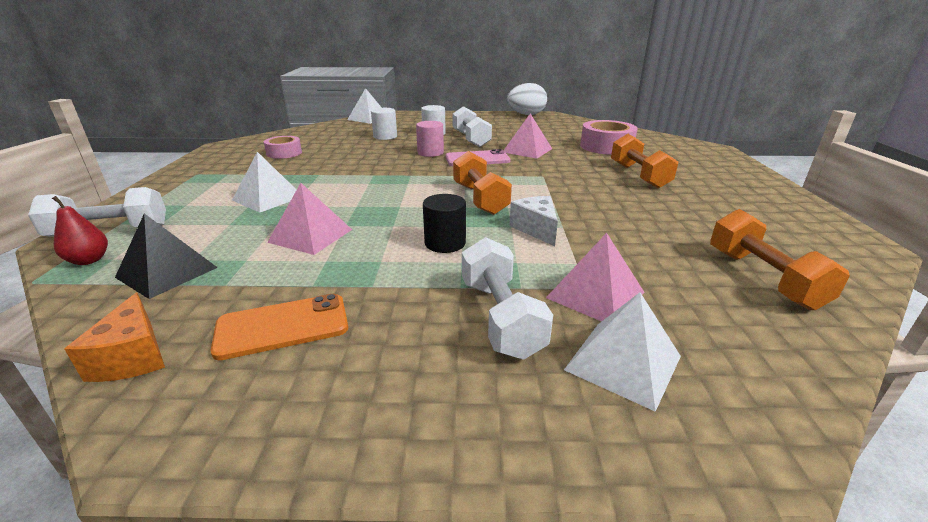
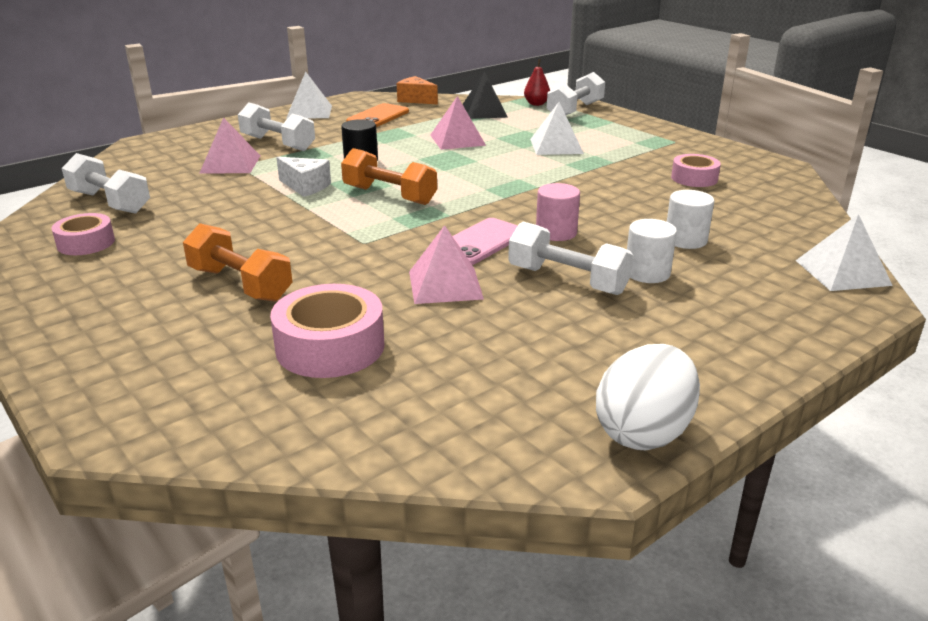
camera: 140 degrees right, 0 degrees up
white pyramid [564,293,681,412] -> white pyramid moved to [286,72,332,119]
orange dumbbell [710,209,850,310] -> white dumbbell [62,153,150,214]
none -> pink tape [51,213,115,255]

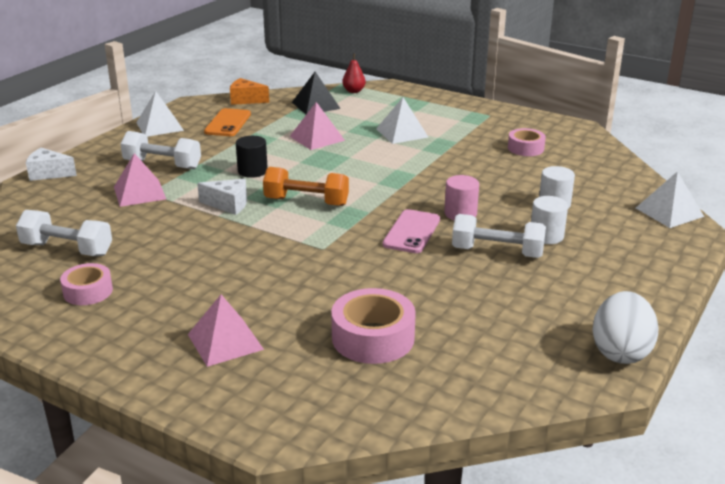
camera: 20 degrees left, 0 degrees up
orange dumbbell [183,223,292,302] -> none
pink pyramid [409,225,484,304] -> pink pyramid moved to [188,295,264,367]
white dumbbell [547,72,605,115] -> none
none -> white cheese [26,148,77,181]

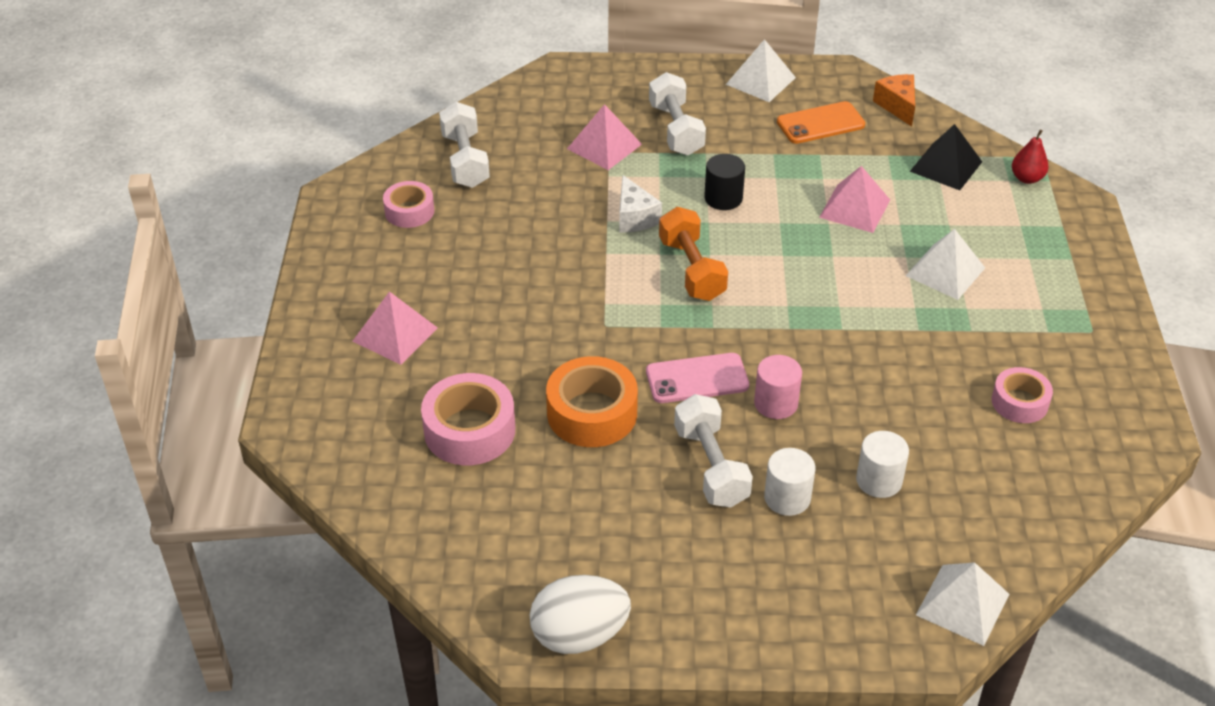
camera: 60 degrees right, 15 degrees up
white cheese [26,148,77,181] -> none
none -> orange tape [546,356,638,447]

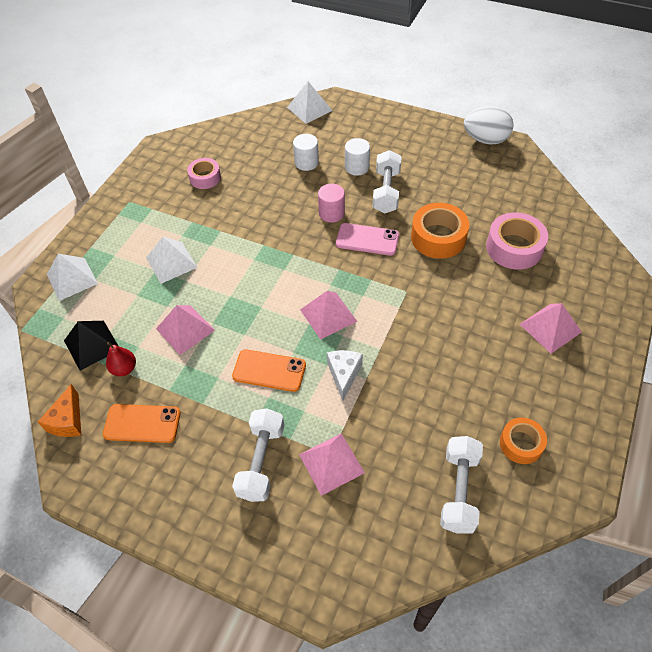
camera: 155 degrees left, 10 degrees up
pink tape [383,181,434,228] -> orange tape [500,418,547,464]
orange dumbbell [659,207,728,301] -> pink pyramid [300,290,357,340]
black cylinder [704,154,745,210] -> orange phone [232,349,306,392]
white pyramid [726,39,796,102] -> white pyramid moved to [47,254,98,301]
red pear [1012,130,1049,184] -> red pear moved to [106,342,136,376]

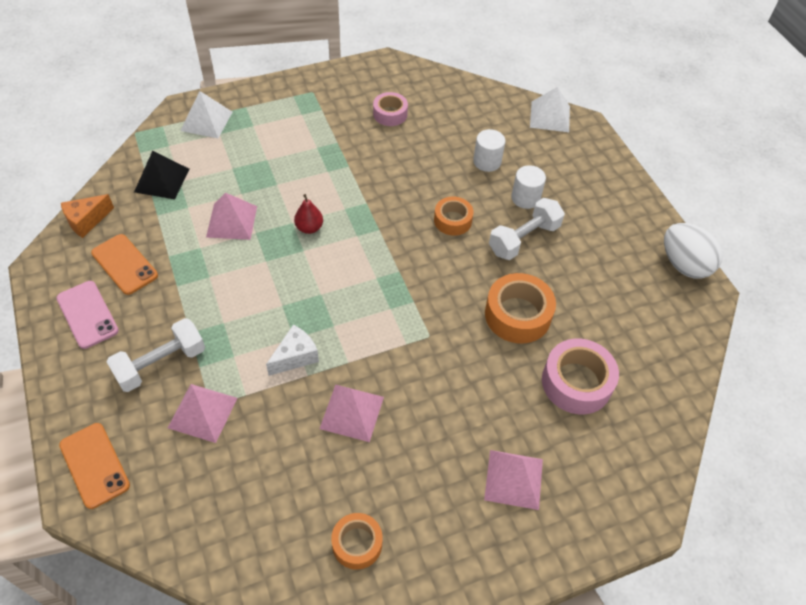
camera: 40 degrees right, 0 degrees up
red pear [106,342,136,376] -> red pear moved to [294,194,323,234]
white pyramid [146,237,198,284] -> none
orange phone [232,349,306,392] -> orange phone moved to [59,423,130,509]
pink pyramid [300,290,357,340] -> pink pyramid moved to [319,385,384,442]
pink cylinder [318,184,345,223] -> orange tape [434,196,474,236]
pink phone [336,223,399,256] -> pink phone moved to [56,281,119,349]
white dumbbell [440,436,483,533] -> none

